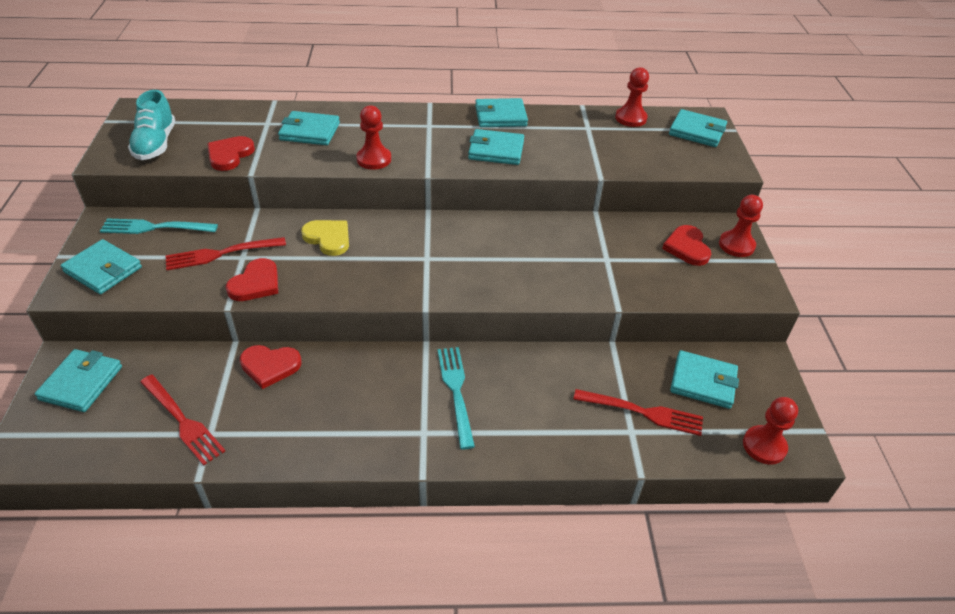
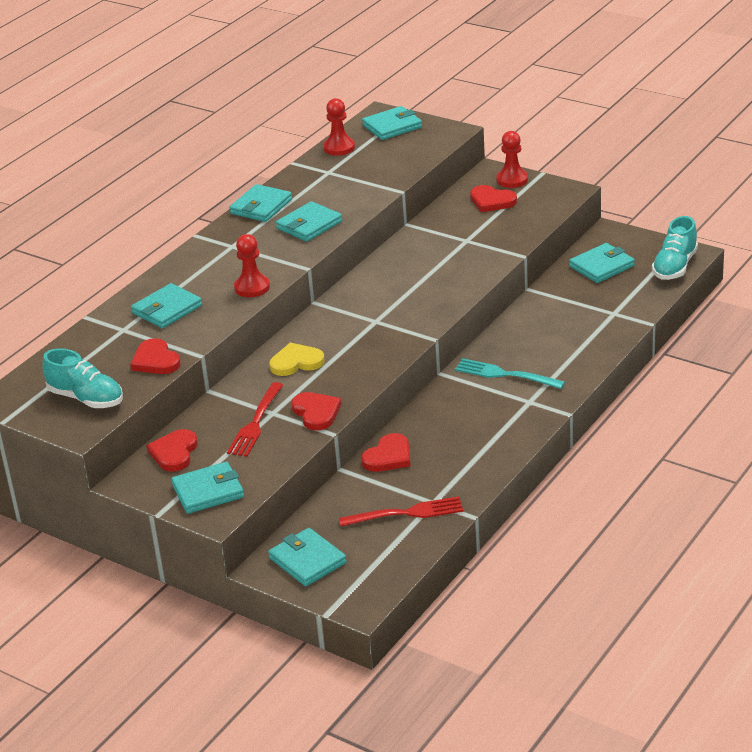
camera: 50 degrees left, 10 degrees down
turquoise fork [100,218,218,234] -> red heart [146,429,198,472]
red fork [573,389,703,436] -> none
red pawn [743,397,798,464] -> turquoise shoe [652,216,698,280]

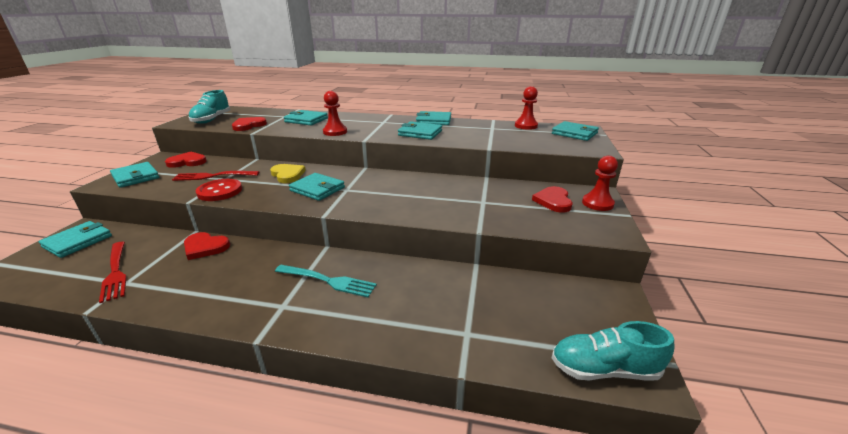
camera: 65 degrees right, 5 degrees down
red heart [291,392,342,430] -> red button [196,179,242,201]
turquoise fork [455,358,565,389] -> turquoise fork turned 105 degrees clockwise [275,265,377,297]
turquoise wallet [569,243,635,283] -> turquoise wallet moved to [289,173,345,201]

